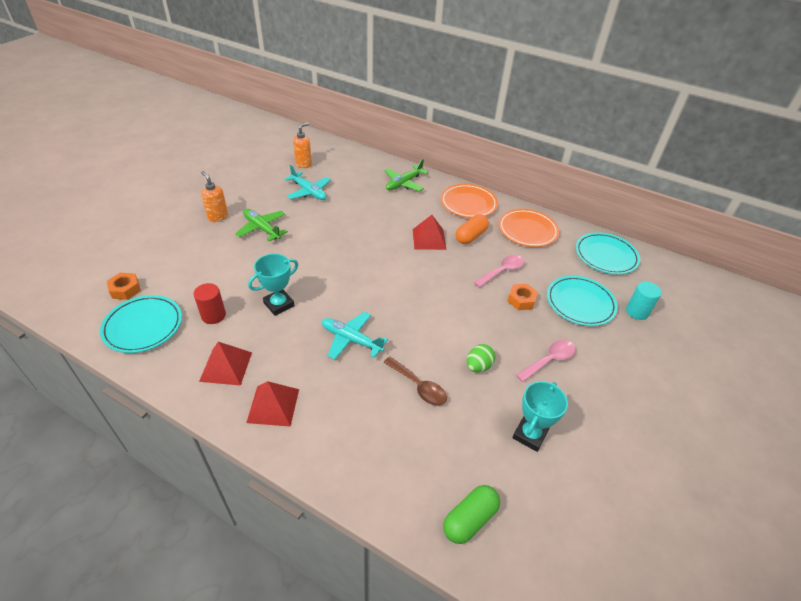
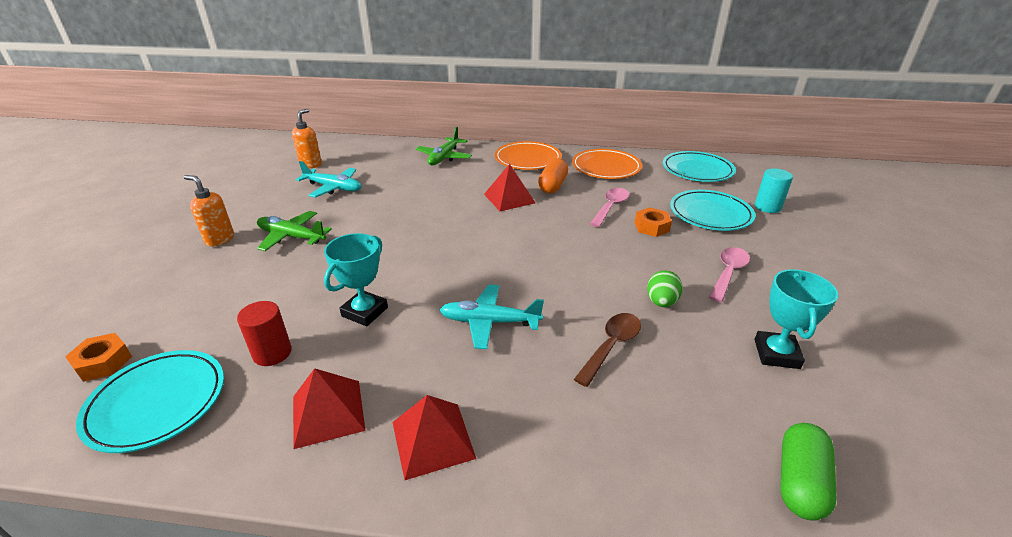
camera: 20 degrees left, 10 degrees down
brown spoon [383,357,447,406] -> brown spoon turned 75 degrees counterclockwise [574,313,641,387]

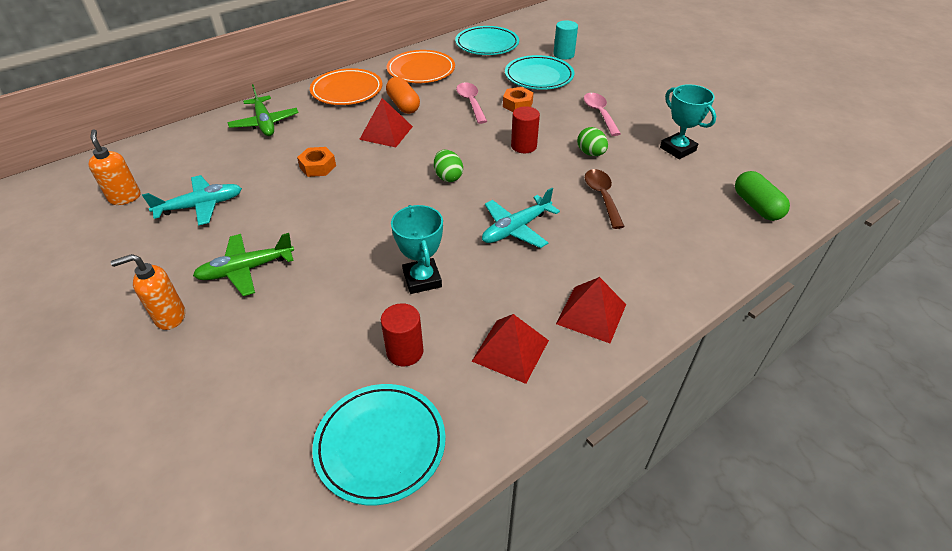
camera: 45 degrees left, 10 degrees up
orange nut [65,333,132,382] -> orange nut moved to [297,147,336,177]
none -> green egg [434,149,463,182]
none -> red cylinder [511,106,540,153]

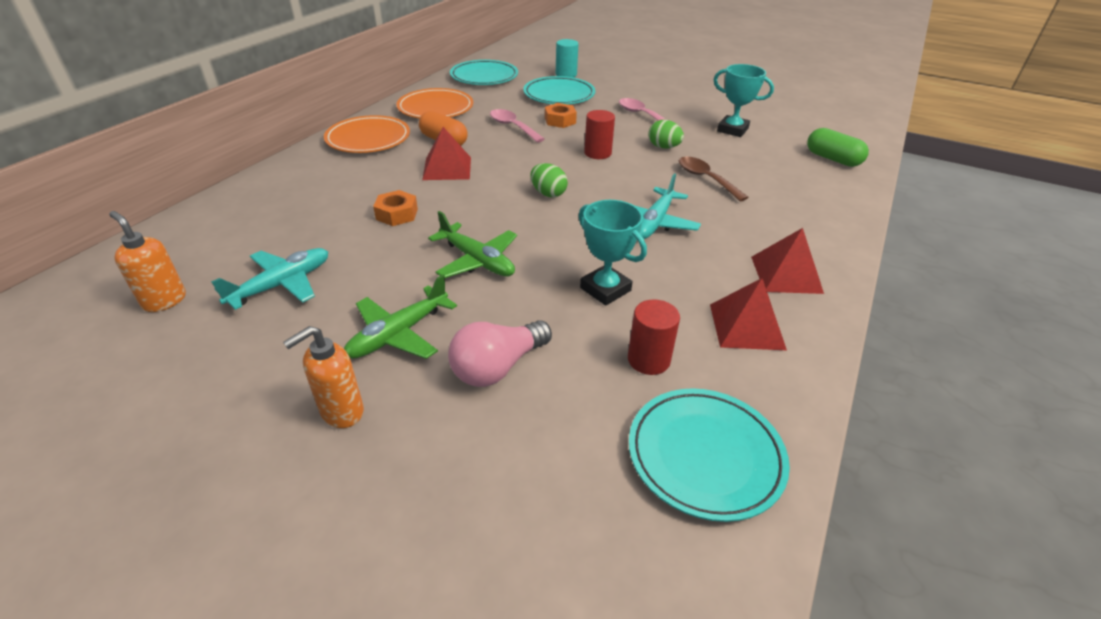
camera: 25 degrees left, 5 degrees down
green plane [227,84,299,136] -> green plane moved to [428,211,517,278]
none -> pink light bulb [448,320,552,387]

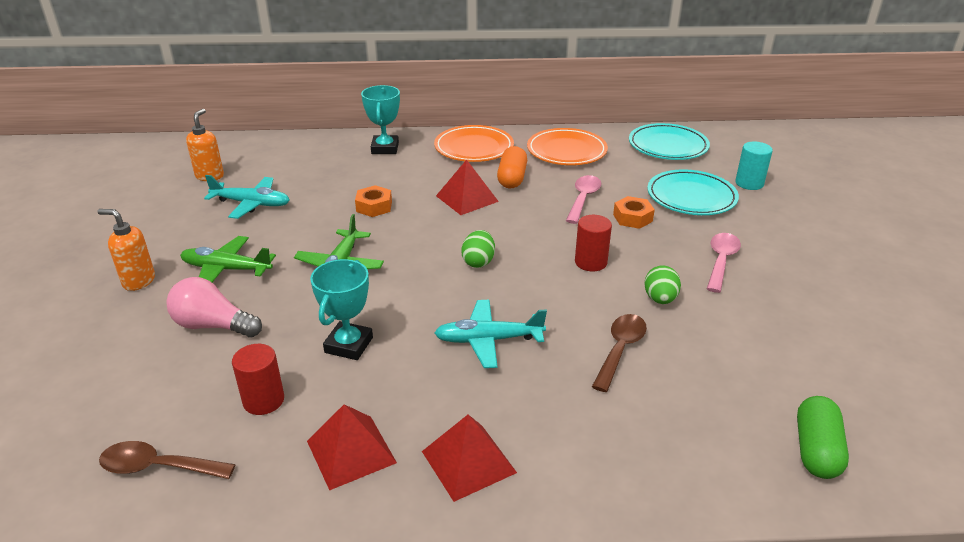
camera: 60 degrees right, 5 degrees down
turquoise plate [629,388,790,522] -> brown spoon [99,441,236,479]
turquoise trophy [713,64,774,137] -> turquoise trophy moved to [361,85,400,154]

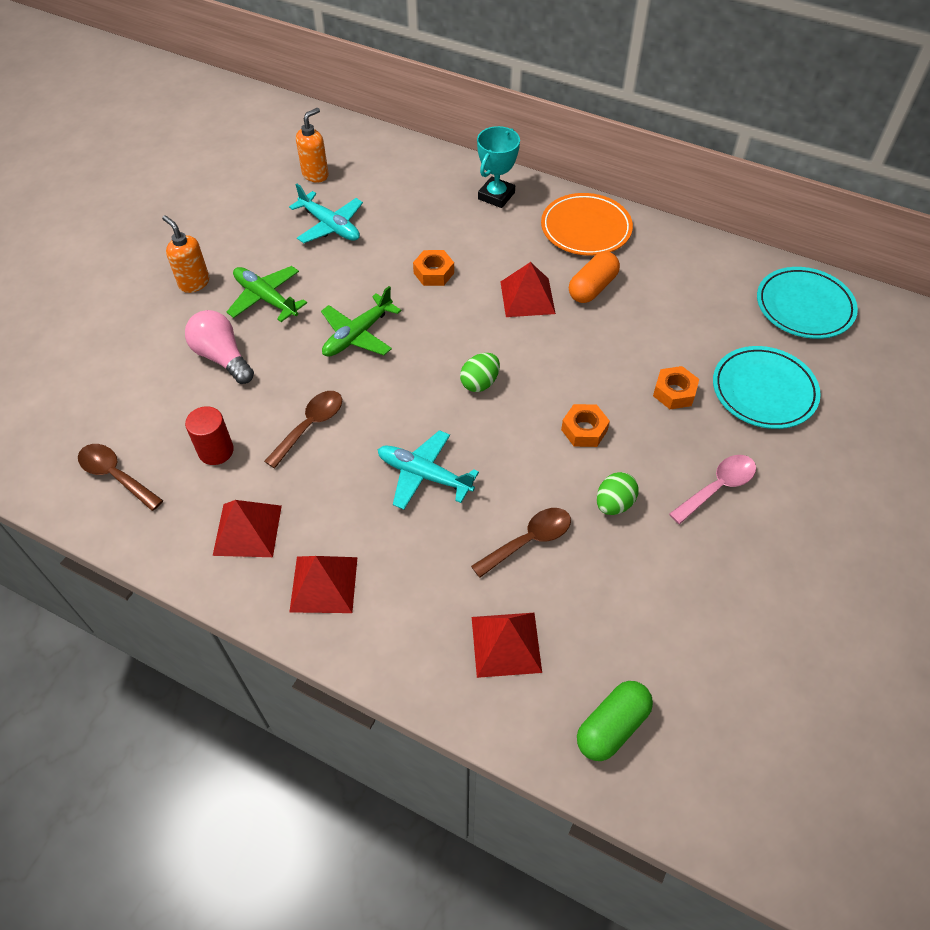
camera: 30 degrees right, 20 degrees up
turquoise trophy [310,259,373,360] -> brown spoon [264,391,342,468]
orange plate [527,128,608,165] -> none
pink spoon [566,175,601,224] -> none
red cylinder [575,215,612,271] -> orange nut [561,404,610,447]
turquoise cylinder [735,142,773,190] -> none
none -> red pyramid [472,613,542,678]

